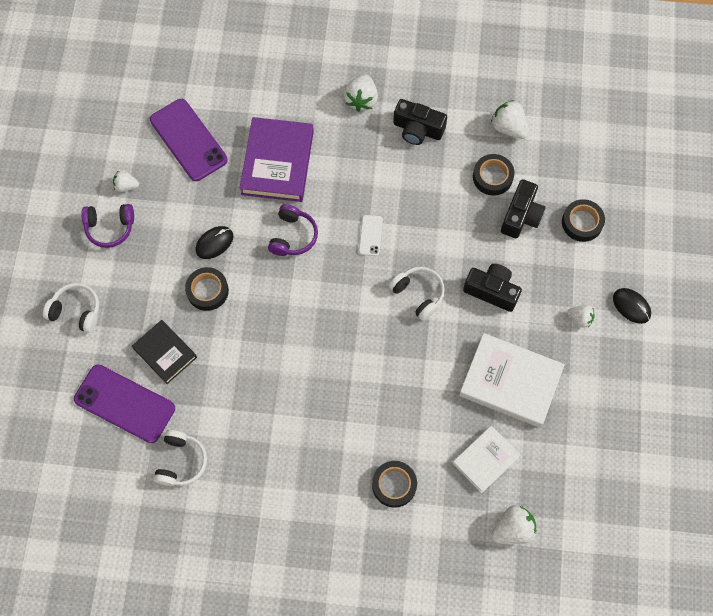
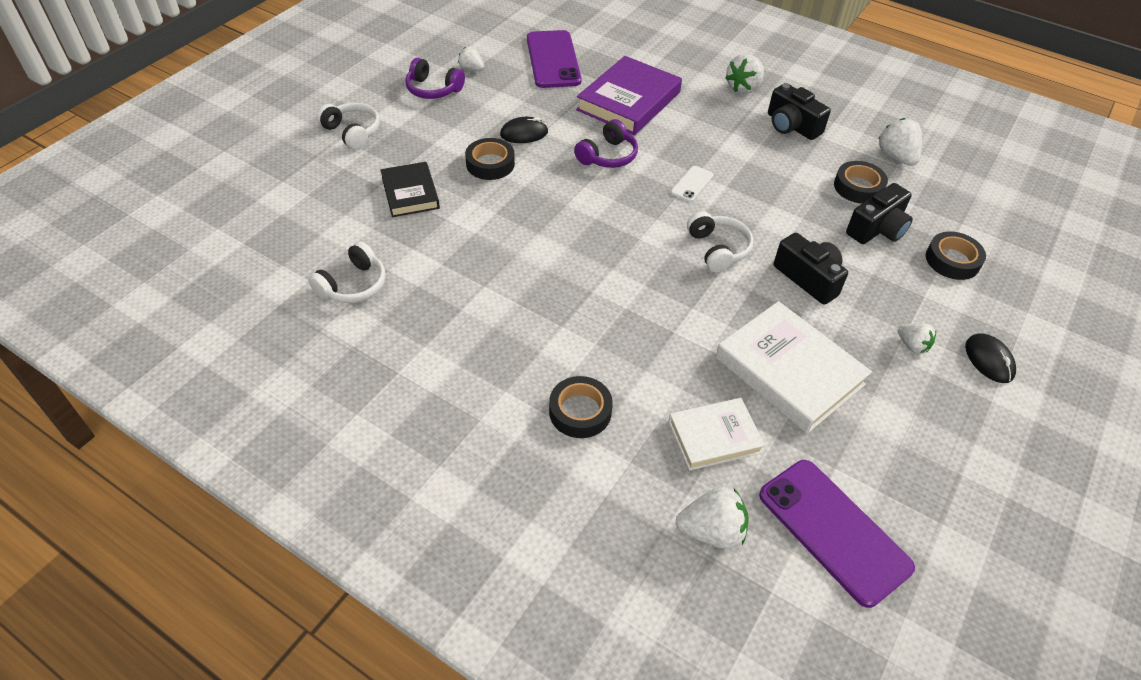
camera: 25 degrees right, 20 degrees down
purple phone [74,364,175,443] -> purple phone moved to [759,460,915,608]

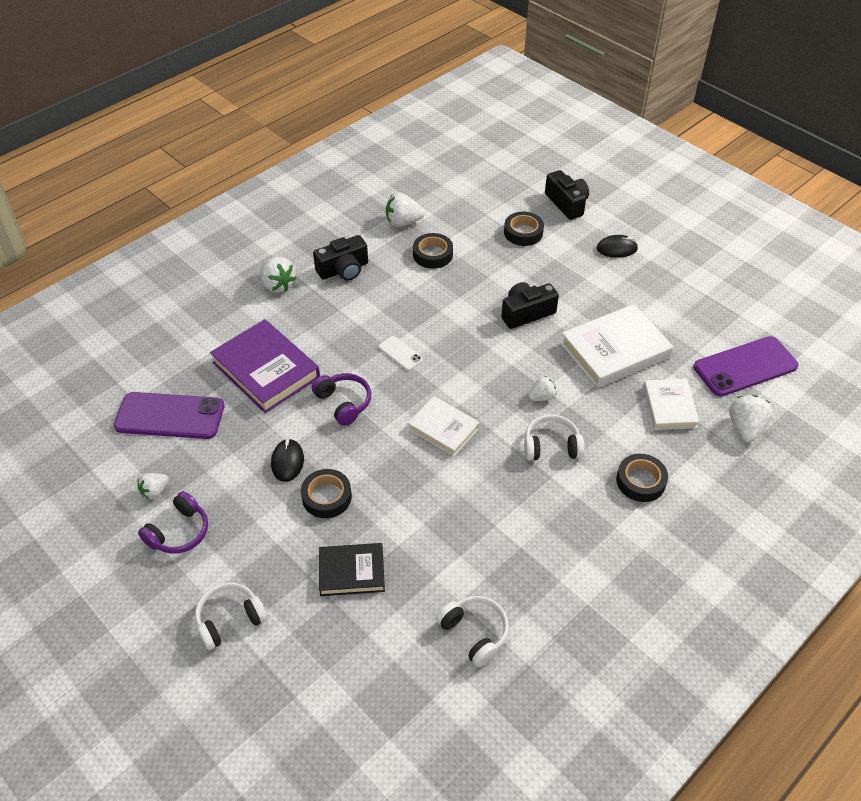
camera: 75 degrees left, 0 degrees up
white headphones [687,211,753,272] -> white headphones moved to [524,414,584,460]
black camera [846,183,913,244] -> black camera moved to [545,170,589,220]
white strawberry [898,323,936,354] -> white strawberry moved to [529,376,557,401]
none -> white book [408,396,480,456]

